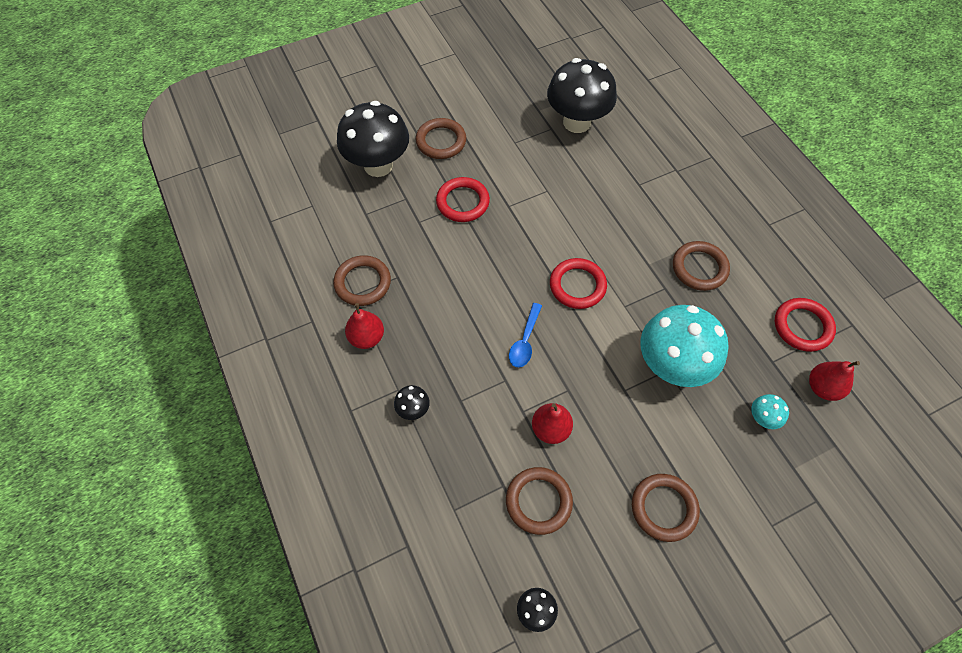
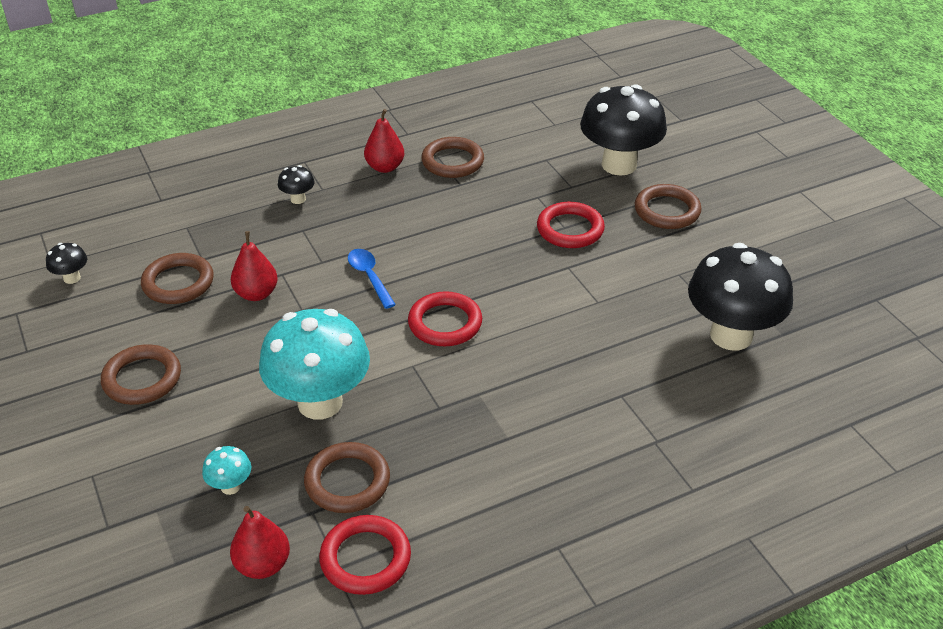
camera: 90 degrees right, 20 degrees down
blue spoon [509,303,542,367] -> blue spoon turned 45 degrees clockwise [348,249,396,309]
brown ring [673,241,730,291] -> brown ring moved to [304,442,390,513]

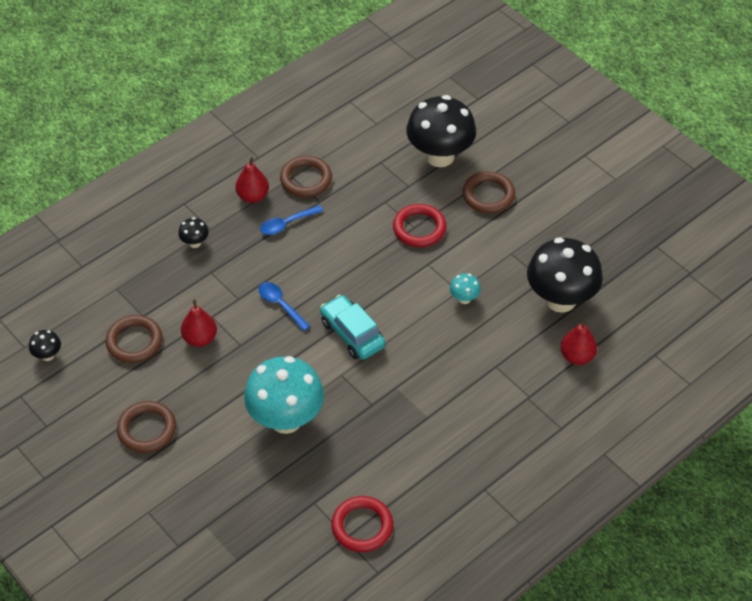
camera: 15 degrees left, 10 degrees up
turquoise mushroom [202,446,251,495] -> turquoise mushroom moved to [450,273,481,304]
red pear [230,506,290,579] -> red pear moved to [561,322,597,365]
brown ring [304,442,390,513] -> none
red ring [408,291,482,346] -> turquoise car [320,295,385,360]
none -> blue spoon [260,205,323,235]

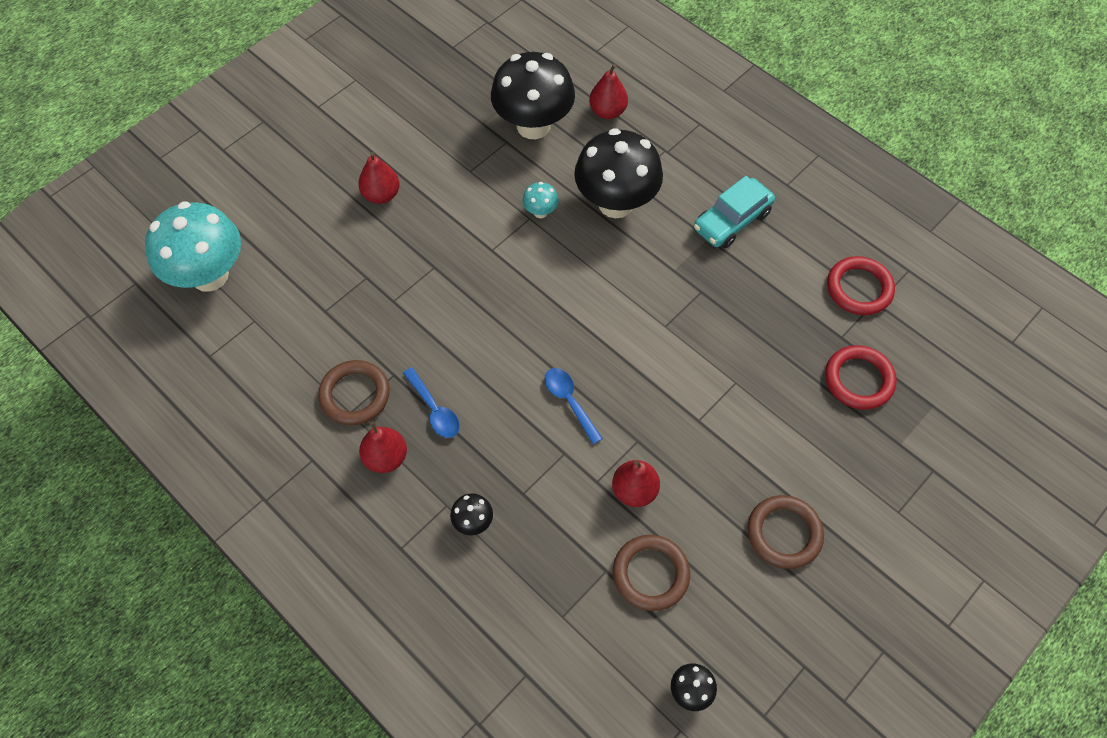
camera: 95 degrees left, 10 degrees up
turquoise mushroom [244,356,324,434] -> turquoise mushroom moved to [145,201,241,292]
blue spoon [259,282,310,331] -> blue spoon turned 105 degrees clockwise [545,368,603,444]
turquoise car [320,295,385,360] -> turquoise car moved to [694,176,775,248]
red ring [393,204,447,247] -> red ring moved to [825,345,897,410]
black mushroom [406,95,476,167] -> black mushroom moved to [574,128,663,218]
brown ring [463,171,515,213] -> red pear [358,152,400,204]

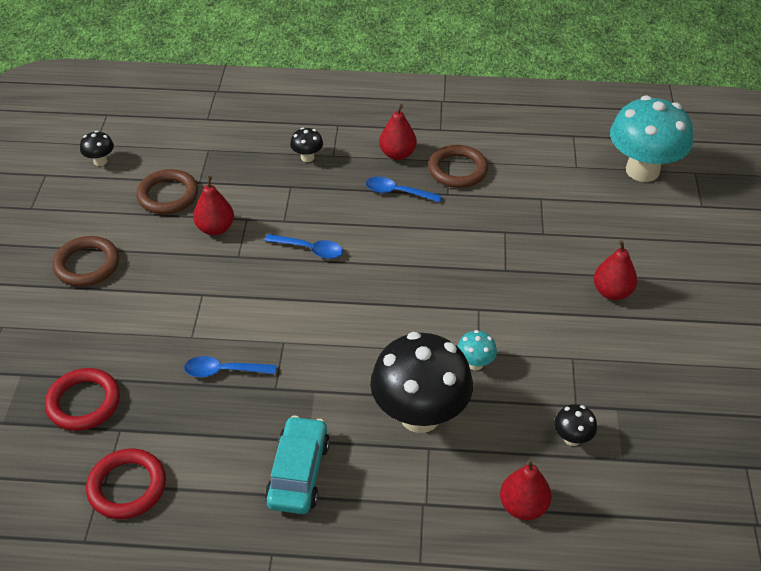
camera: 140 degrees right, 15 degrees down
black mushroom [491,52,575,139] -> black mushroom [554,404,597,446], size x0.42
none -> blue spoon [184,356,277,377]

